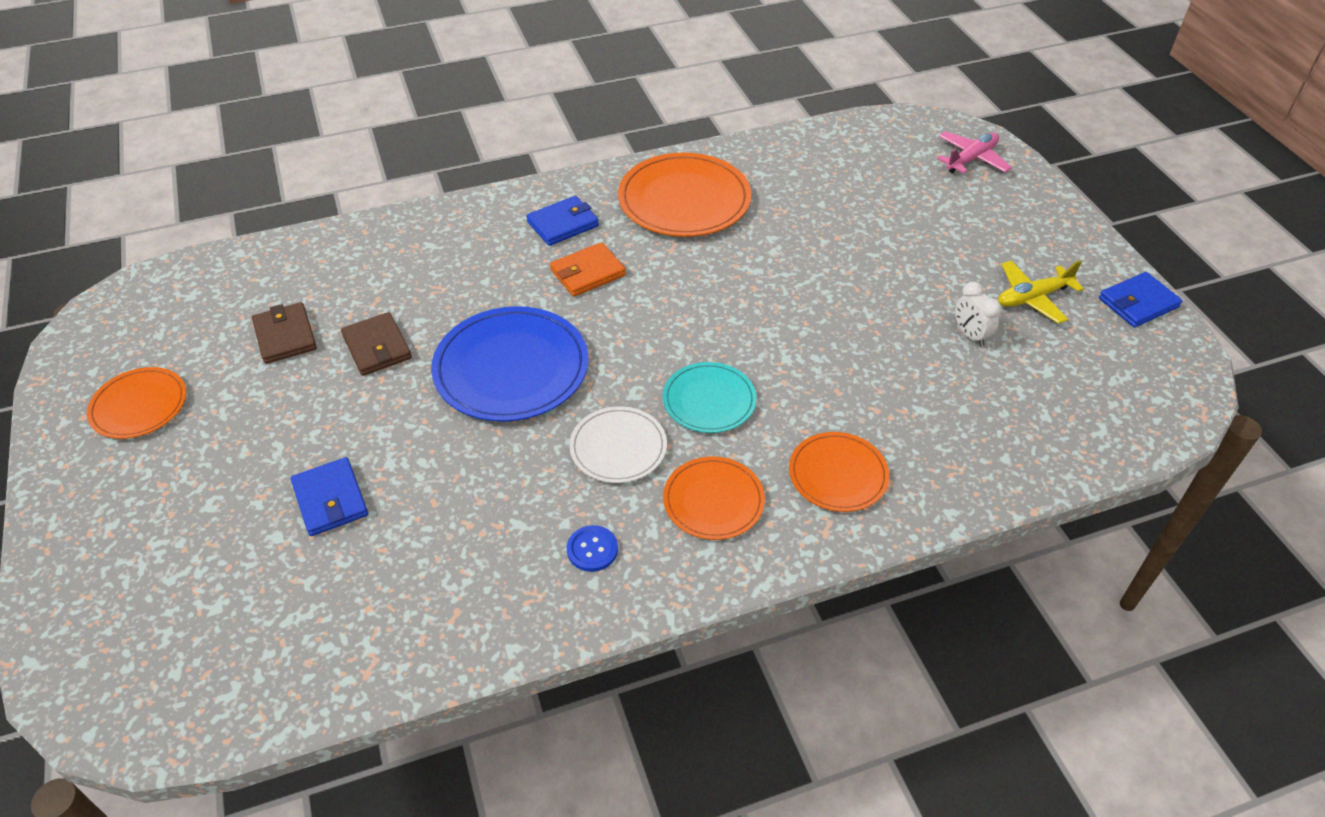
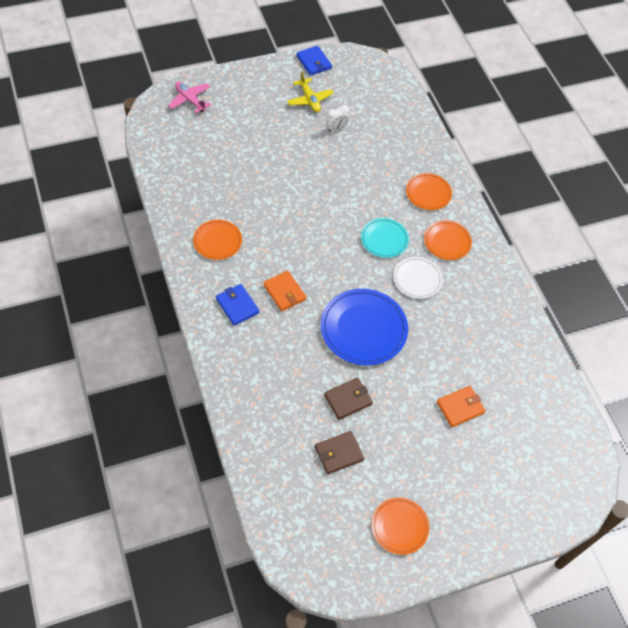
camera: 95 degrees left, 10 degrees up
blue wallet [291,457,368,536] -> orange wallet [437,386,486,427]
blue button [567,525,618,572] -> none
orange plate [618,153,751,237] -> orange plate [193,220,242,260], size x0.59

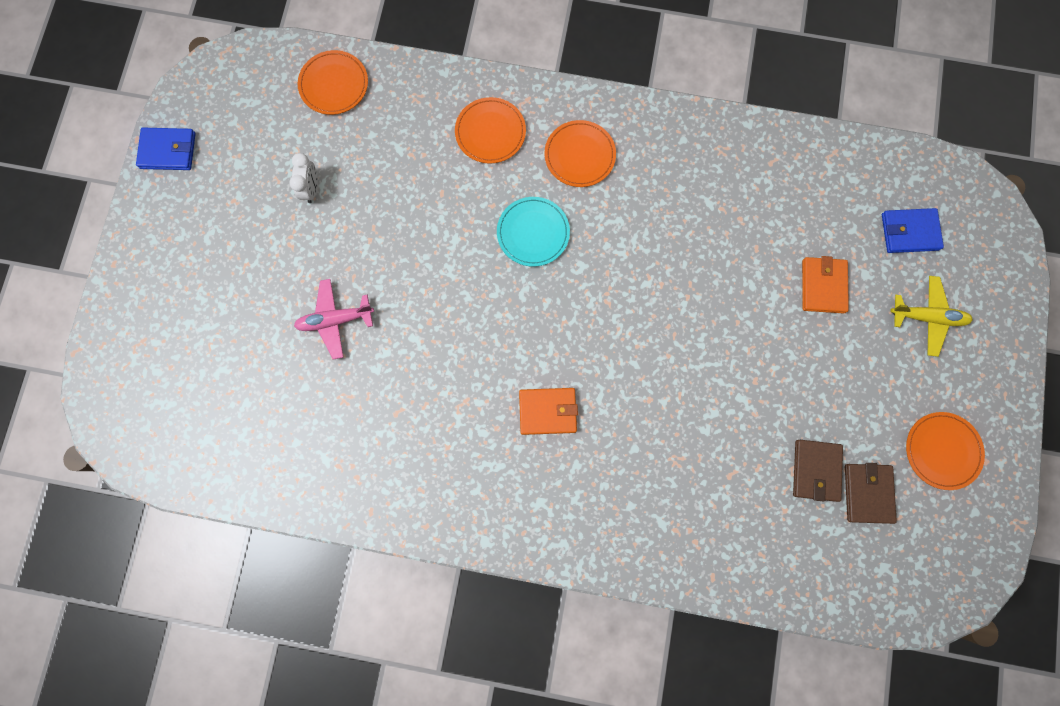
camera: 55 degrees left, 20 degrees up
pink plane [168,82,211,113] -> pink plane moved to [294,279,374,360]
orange plate [193,220,242,260] -> orange plate moved to [298,50,368,115]
blue wallet [216,284,259,326] -> blue wallet moved to [882,208,944,253]
yellow plane [287,71,334,112] -> yellow plane moved to [890,276,973,357]
blue plate [321,289,408,365] -> none
brown wallet [324,378,373,420] -> brown wallet moved to [845,463,897,524]
white plate [394,257,443,299] -> none

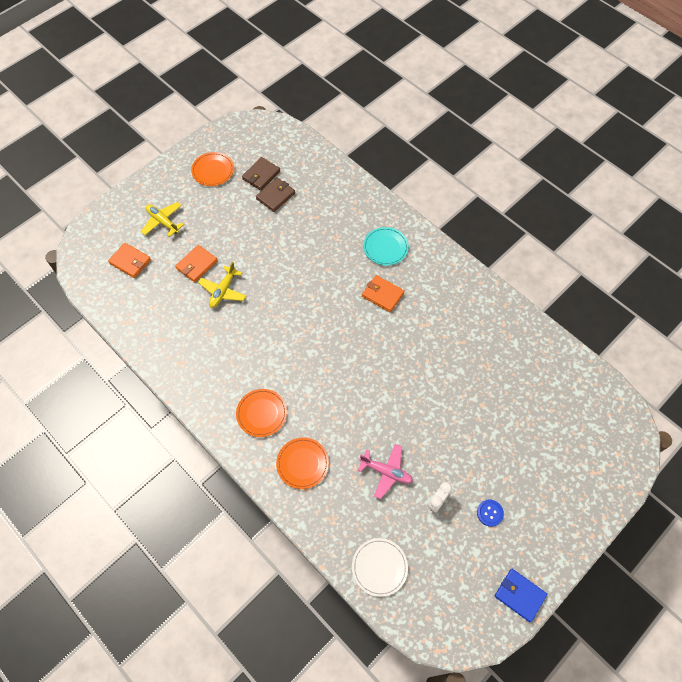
camera: 145 degrees left, 15 degrees down
pink plane [294,279,374,360] -> pink plane moved to [358,444,413,499]
orange plate [298,50,368,115] -> white plate [352,538,408,597]
turquoise plate [497,197,570,267] -> turquoise plate moved to [363,227,409,265]
blue wallet [882,208,944,253] -> orange wallet [108,243,151,278]
none -> yellow plane [198,262,246,308]
none -> blue button [477,500,504,527]

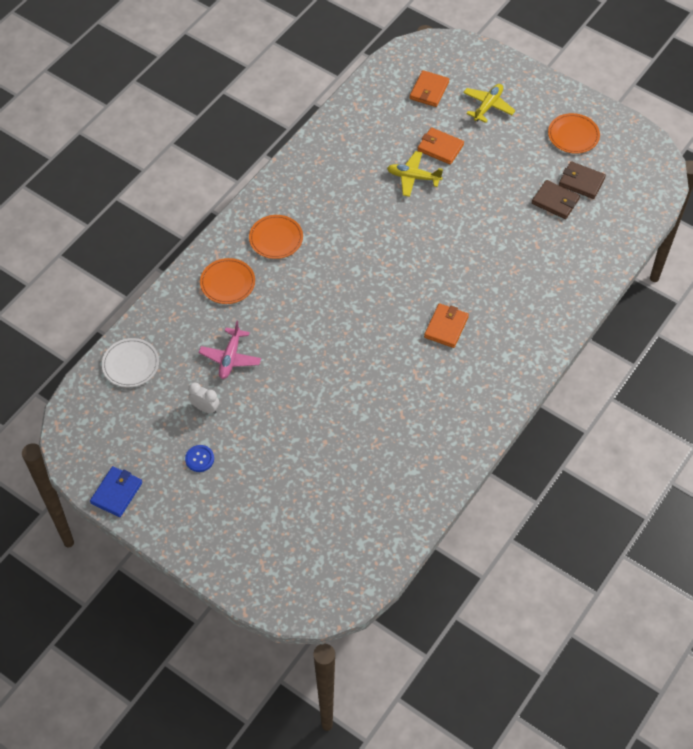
camera: 80 degrees right, 5 degrees down
turquoise plate [363,227,409,265] -> none

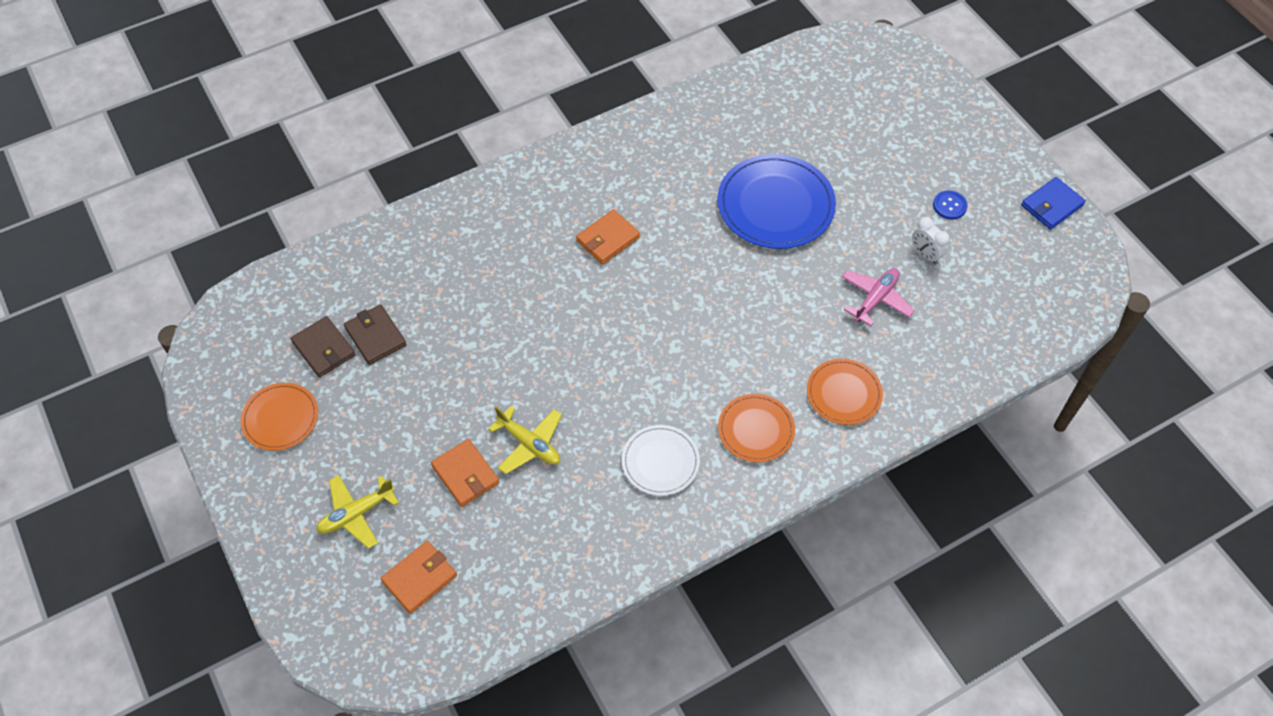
camera: 155 degrees left, 0 degrees up
white plate [102,338,159,387] -> white plate moved to [622,425,700,496]
none -> blue plate [717,154,836,249]

